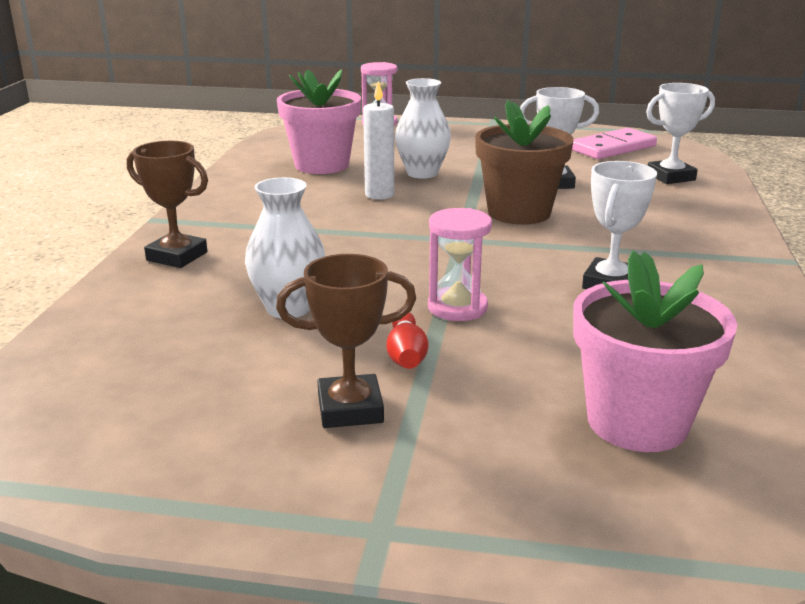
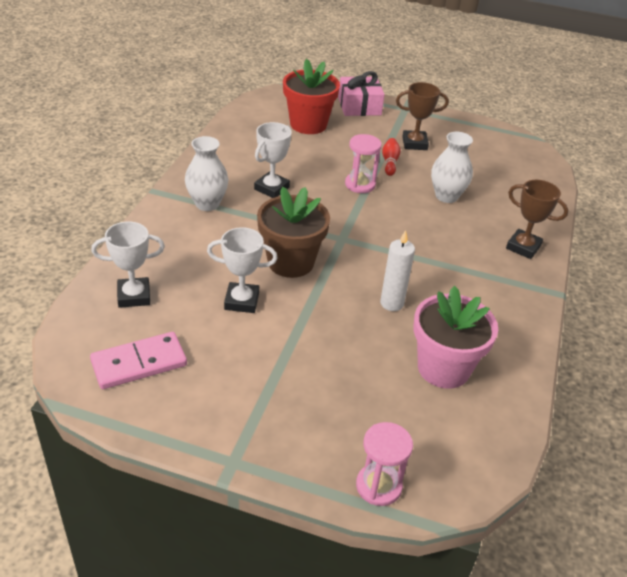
camera: 175 degrees left, 15 degrees up
white vase [395,78,451,179] -> white vase moved to [185,136,228,211]
pink flower pot [573,251,737,452] -> red flower pot [283,59,340,134]
none -> pink gift [338,71,385,116]

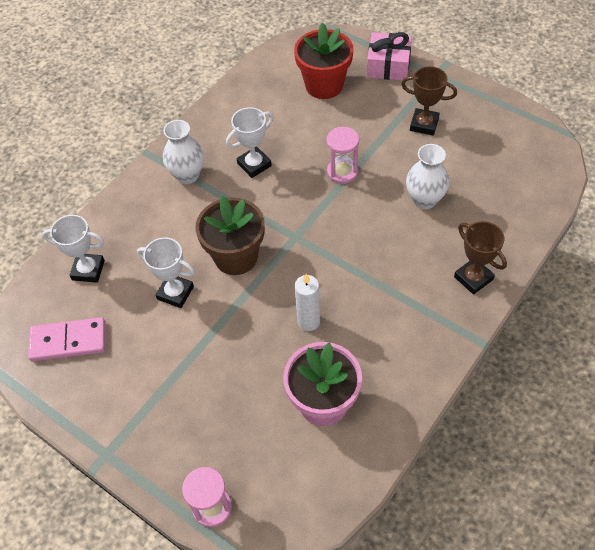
camera: 25 degrees right, 15 degrees up
red bowling pin [382,138,401,176] -> none

